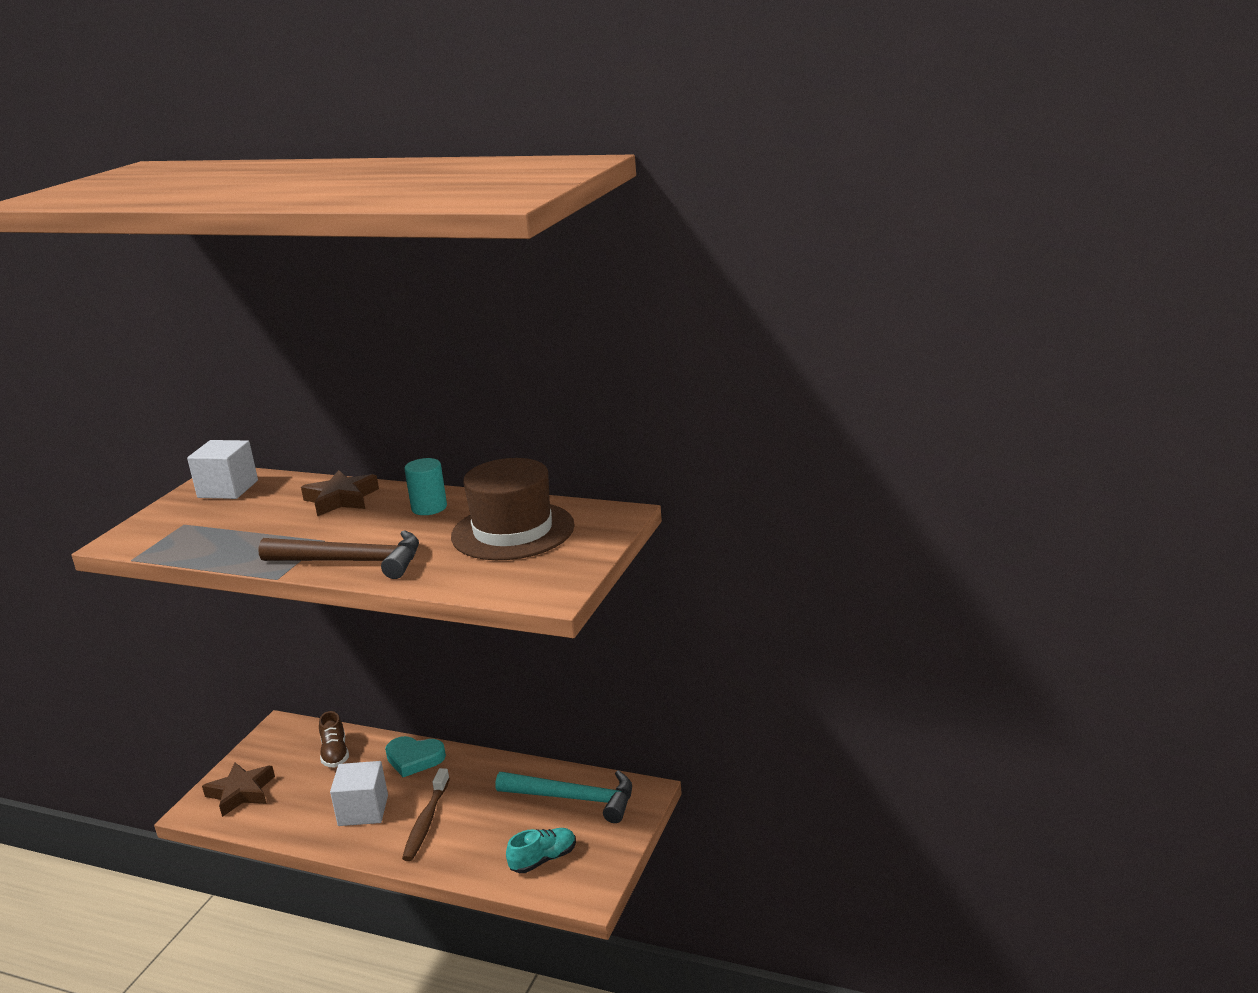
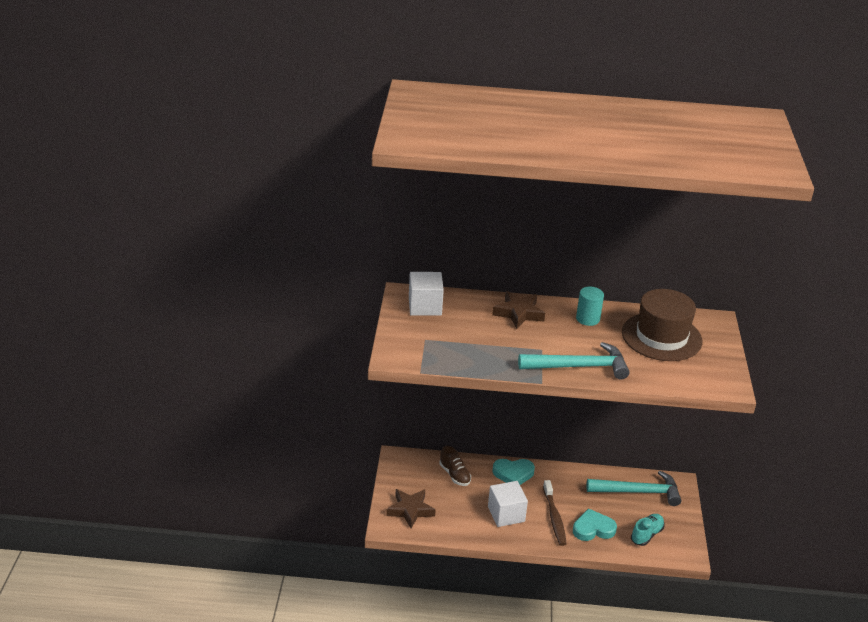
camera: 20 degrees left, 10 degrees up
brown hammer [258,530,419,579] -> turquoise hammer [518,342,630,379]
none -> turquoise heart [573,508,617,541]

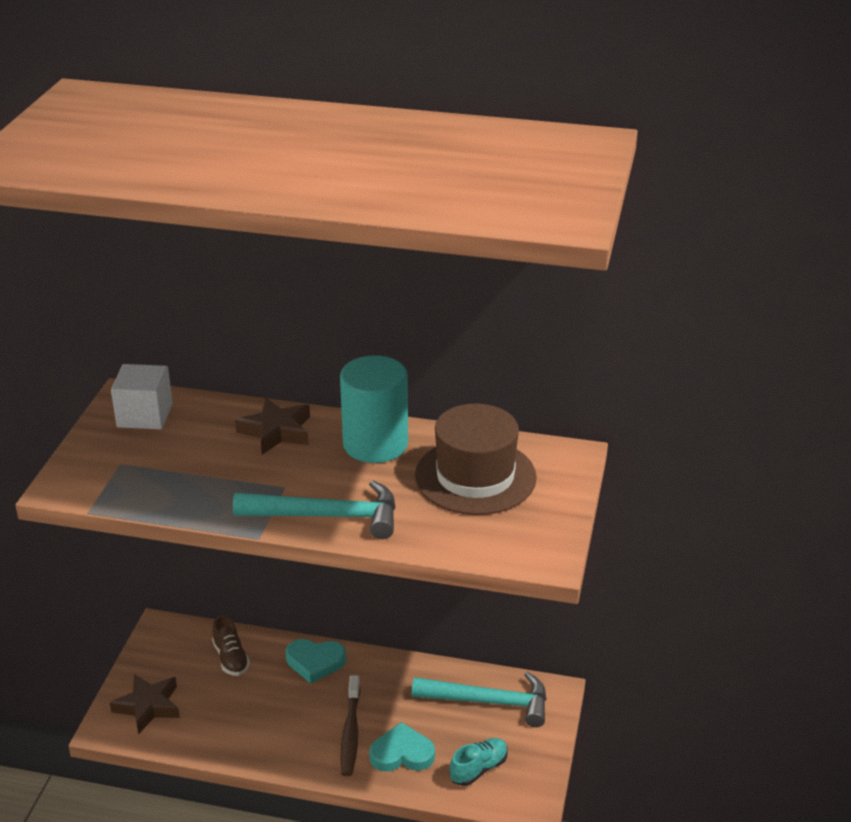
camera: 10 degrees right, 0 degrees up
white cube [488,481,528,527] -> none
turquoise cylinder [576,287,604,326] -> turquoise cylinder [340,355,408,463], size x1.81

